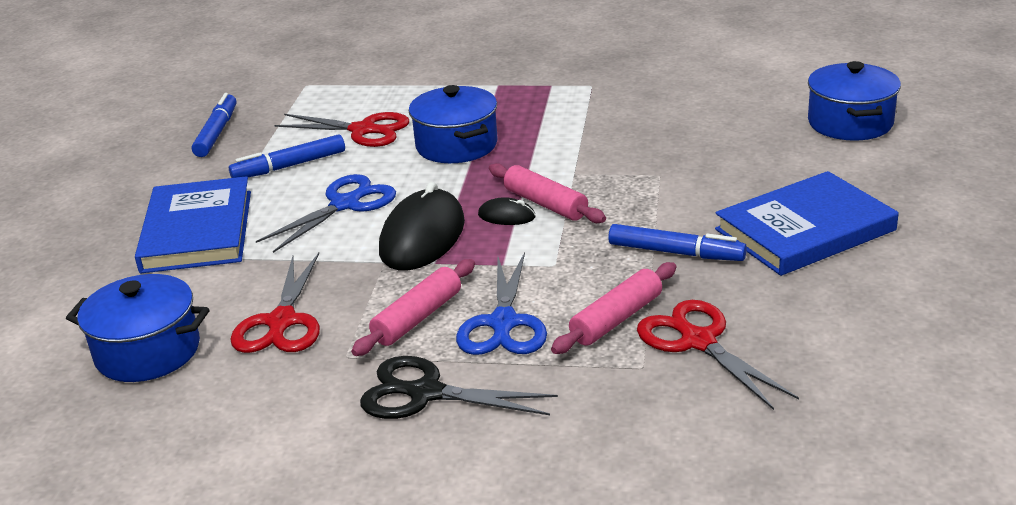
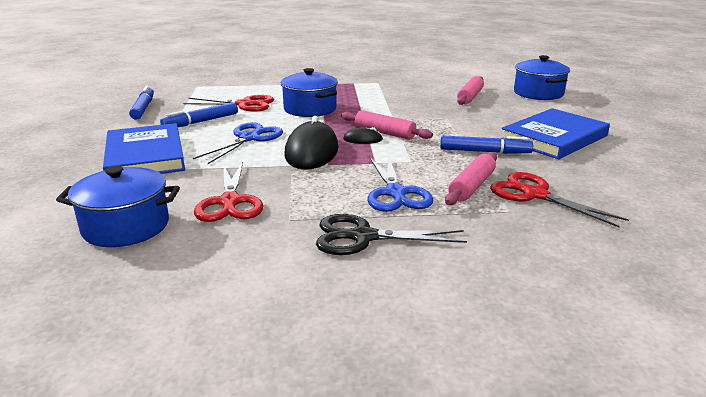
camera: 15 degrees left, 5 degrees down
pink rolling pin [351,259,475,356] -> pink rolling pin moved to [457,76,484,105]

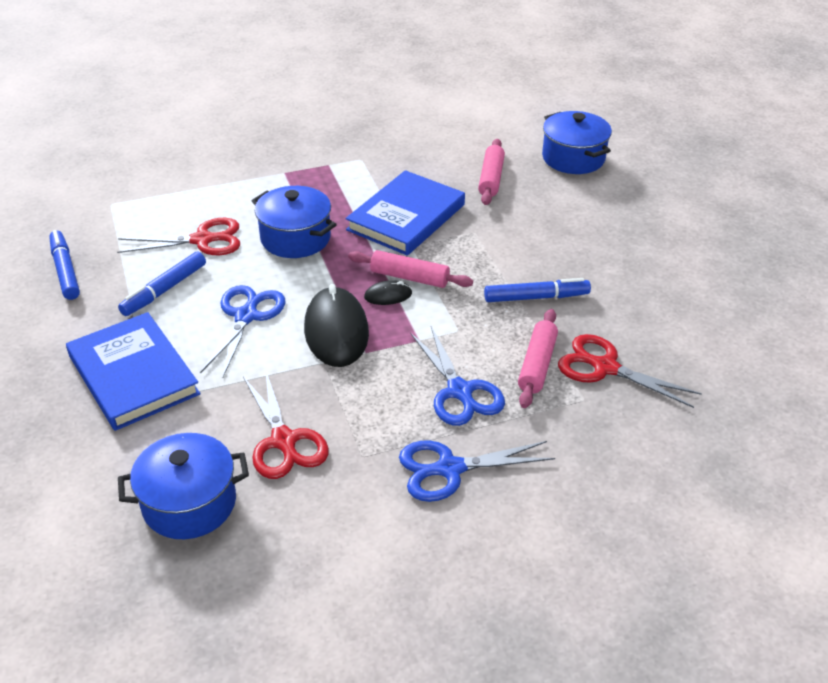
camera: 15 degrees left, 15 degrees up
black scissors [316,214,467,255] -> blue scissors [399,441,555,502]
blue book [501,108,610,159] -> blue book moved to [346,170,465,256]

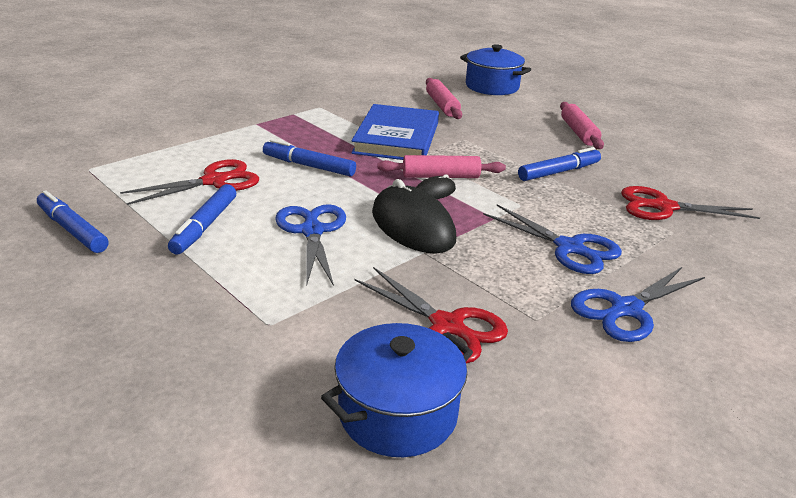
camera: 25 degrees left, 10 degrees down
blue book [66,312,200,431] -> none
blue pot [252,186,337,258] -> blue marker [263,139,356,176]
pink rolling pin [518,309,558,408] -> pink rolling pin moved to [560,102,604,149]

